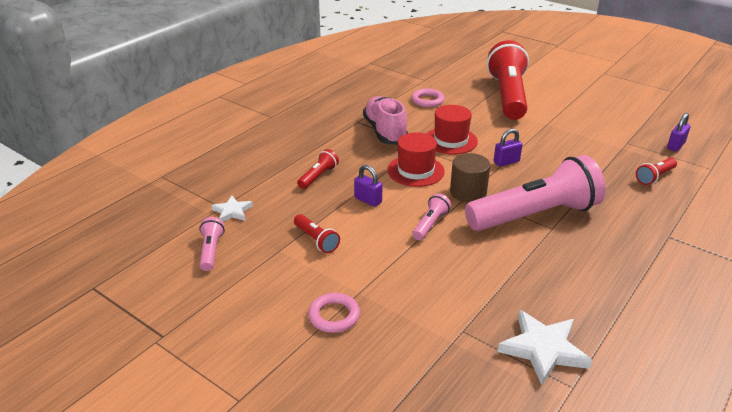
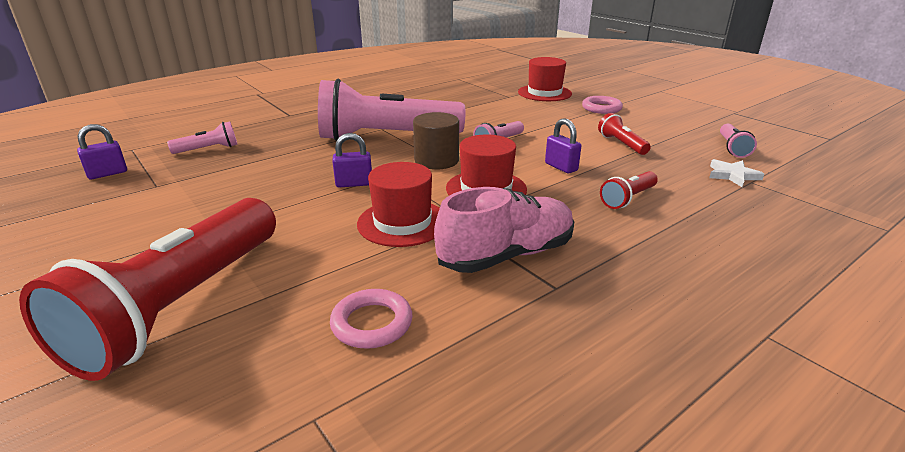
camera: 165 degrees left, 5 degrees down
pink shoe [363,96,408,145] -> pink shoe turned 120 degrees counterclockwise [434,187,574,273]
white star [498,310,592,385] -> none
red flashlight [636,158,677,185] -> pink flashlight [167,121,238,154]
none -> red hat [518,57,572,101]

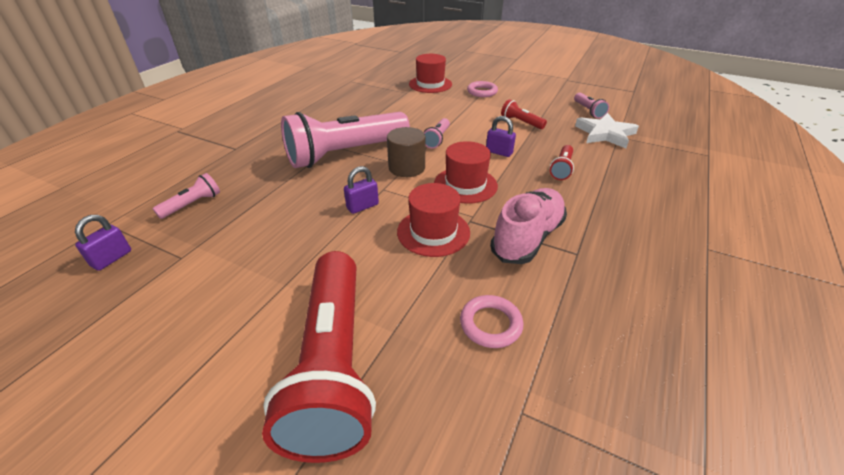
camera: 25 degrees left, 10 degrees up
white star [709,159,764,187] -> white star [575,113,639,148], size x1.70

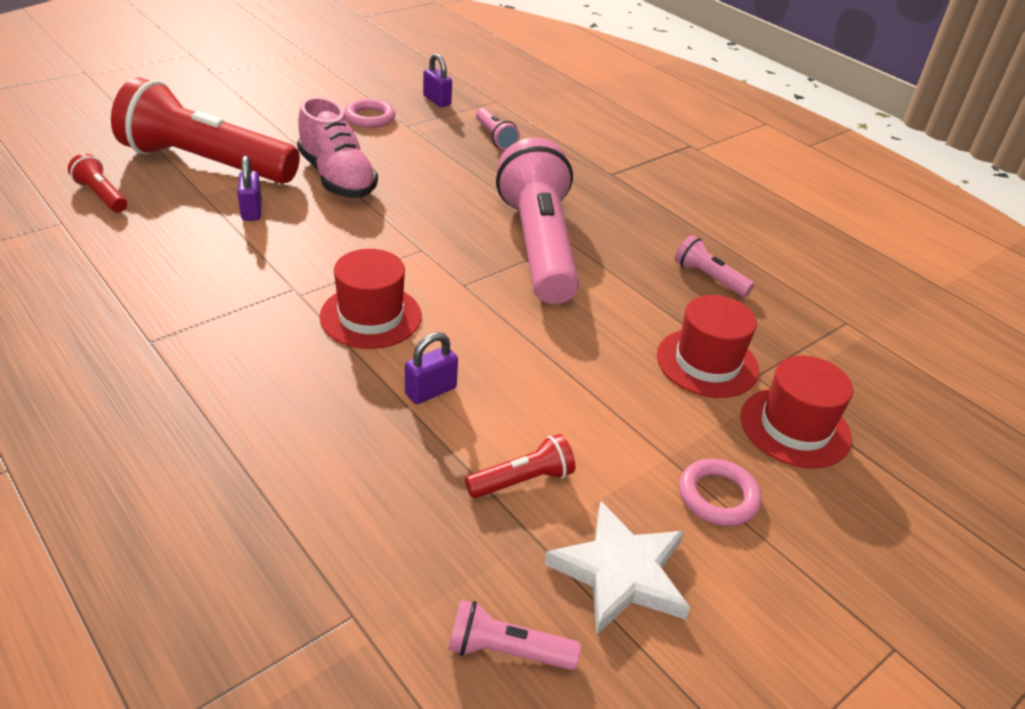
camera: 110 degrees right, 0 degrees up
purple padlock [344,166,379,214] -> purple padlock moved to [237,156,262,221]
brown cylinder [387,127,425,177] -> none
red hat [397,183,470,257] -> red hat moved to [657,295,759,398]
pink flashlight [424,118,450,149] -> pink flashlight moved to [675,235,754,297]
pink ring [460,295,523,348] -> pink ring moved to [344,99,395,128]
pink shoe [490,188,567,264] -> pink shoe moved to [297,97,378,198]
red flashlight [550,145,574,180] -> red flashlight moved to [68,153,127,213]
white star [575,113,639,148] -> white star moved to [544,501,690,634]

